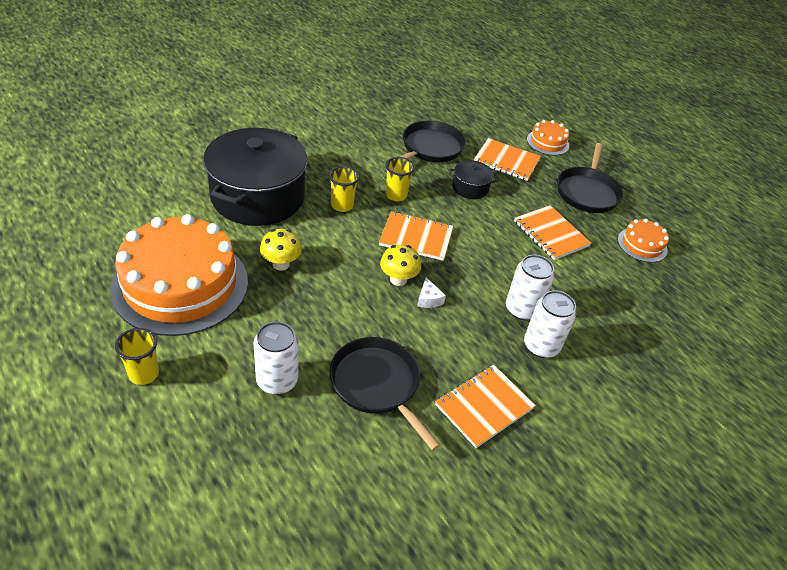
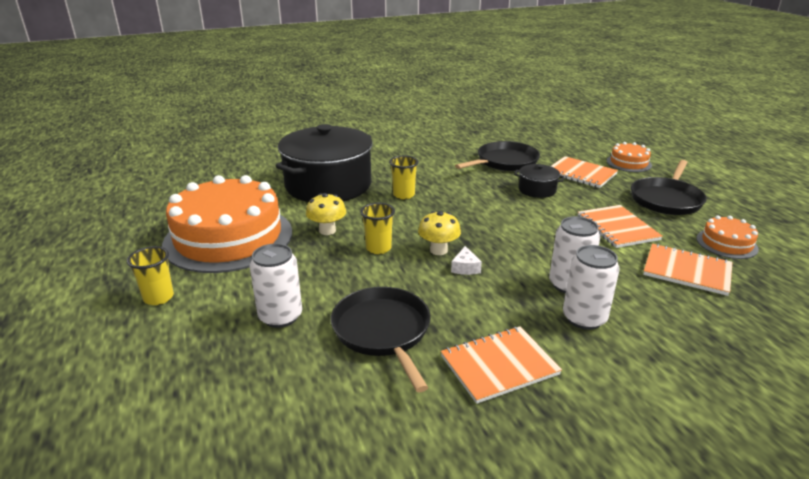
camera: 20 degrees right, 15 degrees down
orange notebook [379,211,453,261] -> orange notebook moved to [643,244,733,296]
yellow cup [385,157,415,201] -> yellow cup moved to [360,203,395,254]

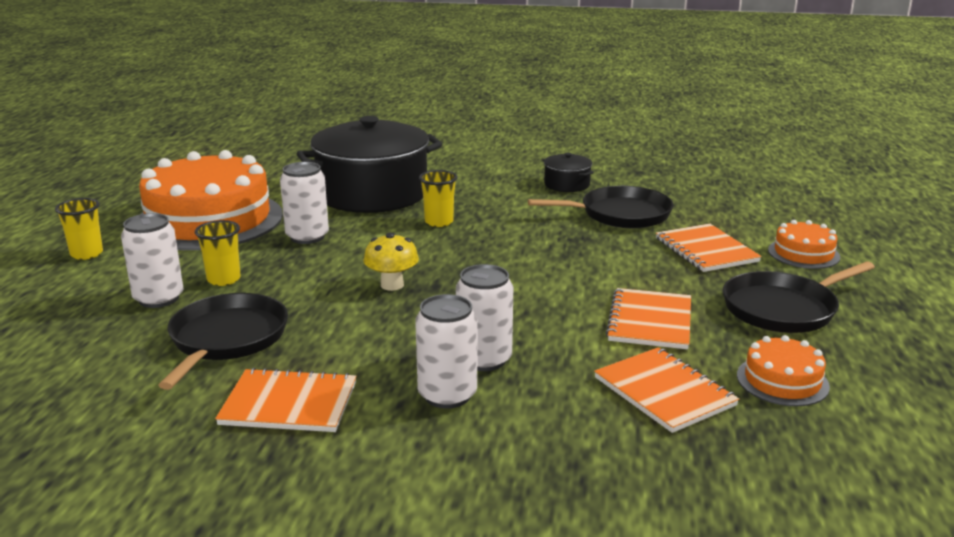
camera: 30 degrees right, 5 degrees down
yellow mushroom [306,193,346,235] -> white can [280,162,329,244]
yellow cup [360,203,395,254] -> yellow cup moved to [195,220,241,286]
white cheese [451,246,482,275] -> none
black pot [514,164,564,198] -> black pot moved to [543,153,594,192]

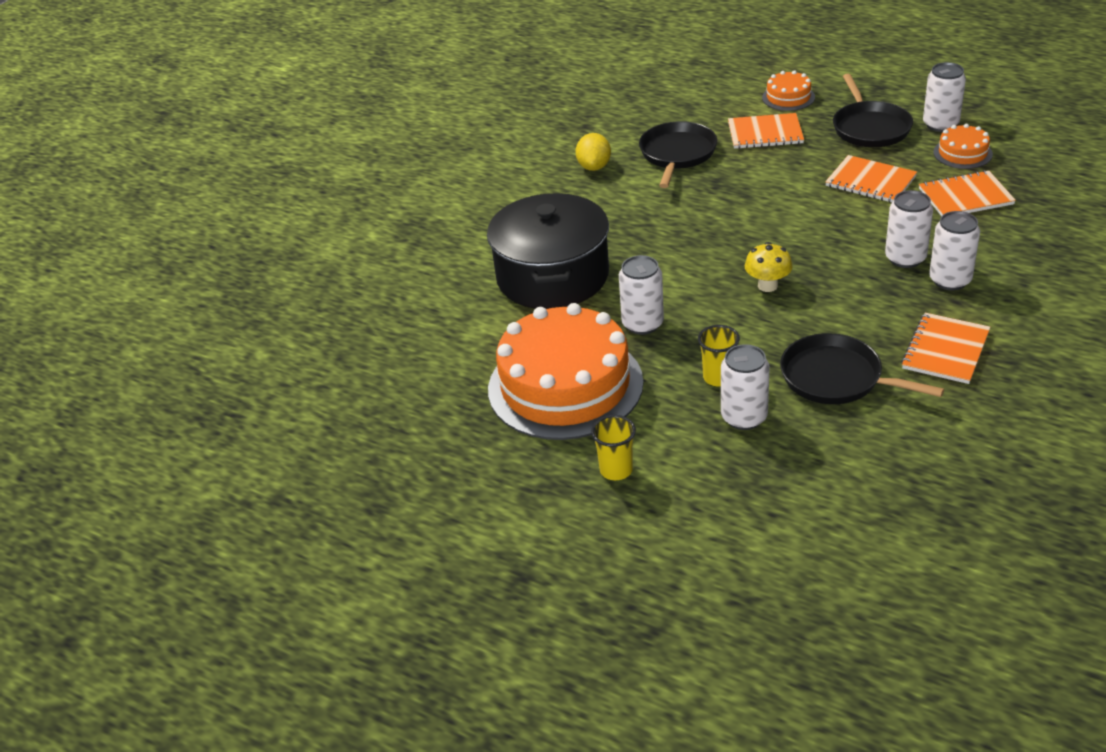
camera: 65 degrees left, 15 degrees up
yellow cup [419,170,457,227] -> none
black pot [543,153,594,192] -> yellow lemon [575,133,611,171]
none -> white can [923,62,966,132]

